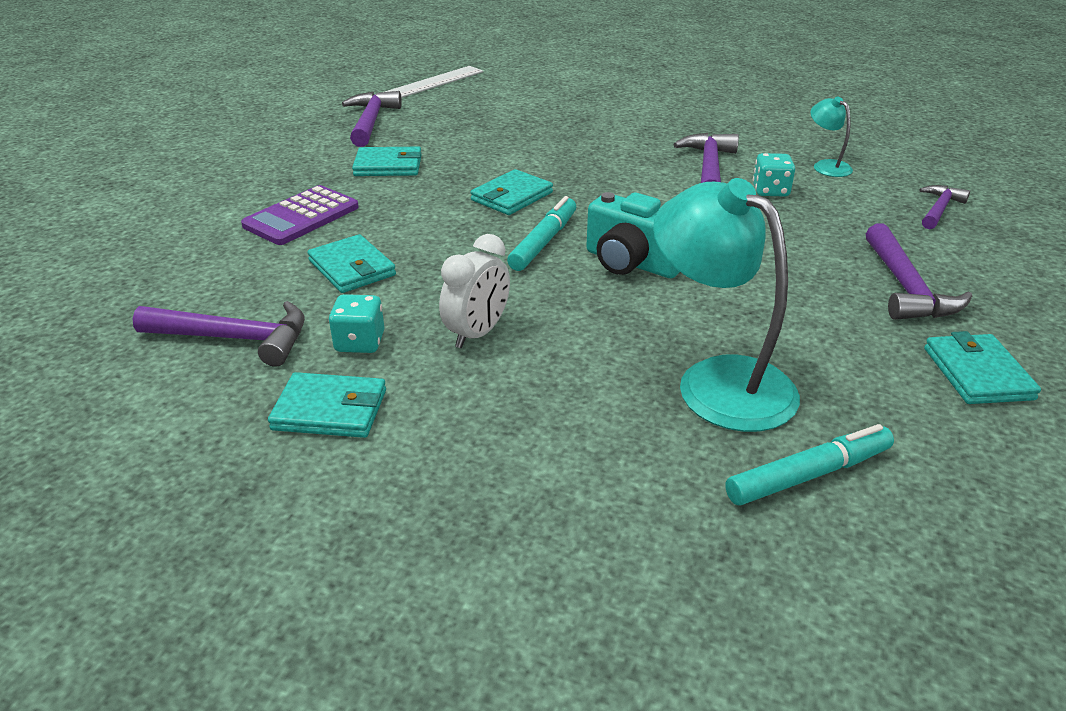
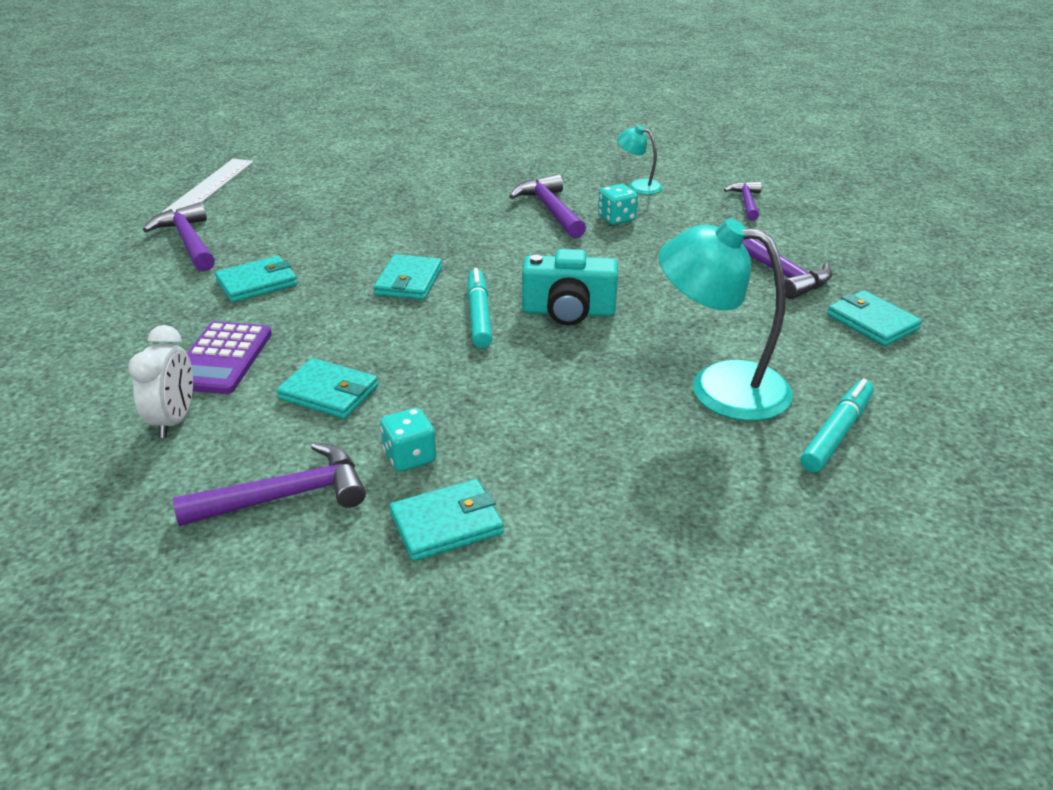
camera: 30 degrees left, 0 degrees up
white clock [439,234,510,348] -> white clock moved to [128,325,193,438]

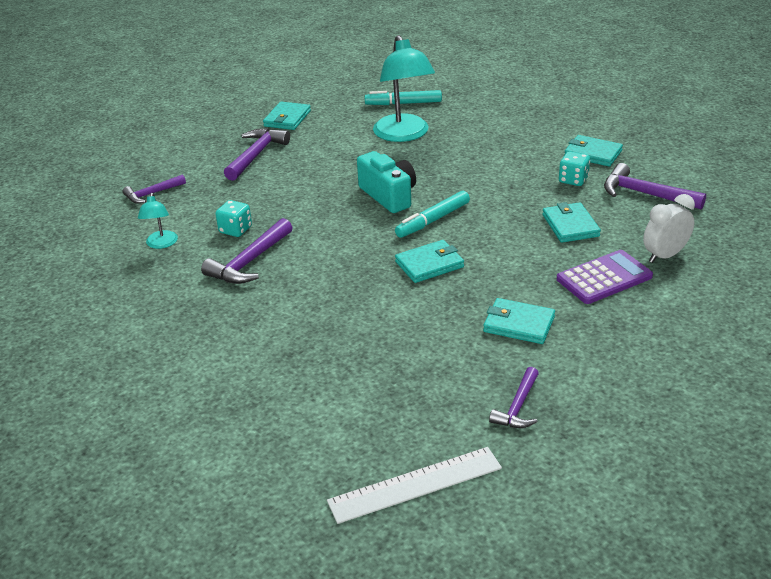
camera: 125 degrees left, 0 degrees up
purple hammer [143,202,215,272] -> purple hammer [489,367,539,428], size x0.64

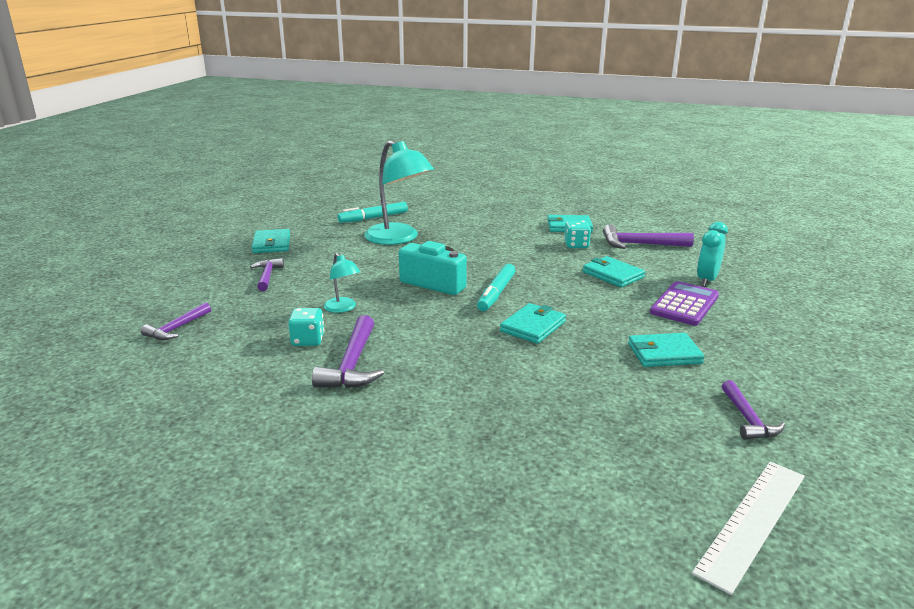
camera: 30 degrees left, 10 degrees down
turquoise lamp [138,193,178,249] -> turquoise lamp moved to [324,253,360,313]
purple hammer [224,128,290,181] -> purple hammer [250,258,284,291], size x0.64
white clock [643,194,695,263] -> turquoise clock [697,222,728,287]

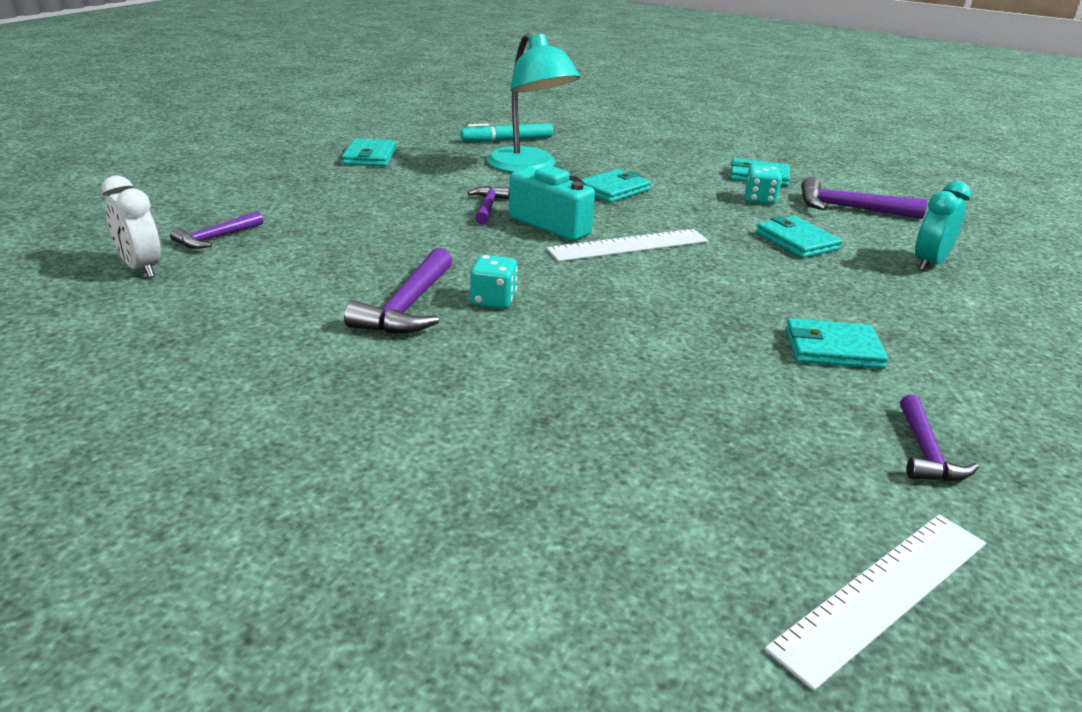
camera: 10 degrees right, 5 degrees up
purple hammer [250,258,284,291] -> purple hammer moved to [468,186,509,225]
turquoise dice [288,308,324,346] -> turquoise dice moved to [470,255,518,309]
turquoise lamp [324,253,360,313] -> none
turquoise marker [477,264,516,311] -> white ruler [546,229,709,262]
turquoise wallet [500,303,566,344] -> turquoise wallet moved to [581,169,651,203]
purple calculator [650,281,719,326] -> none
none -> white clock [101,175,161,278]

